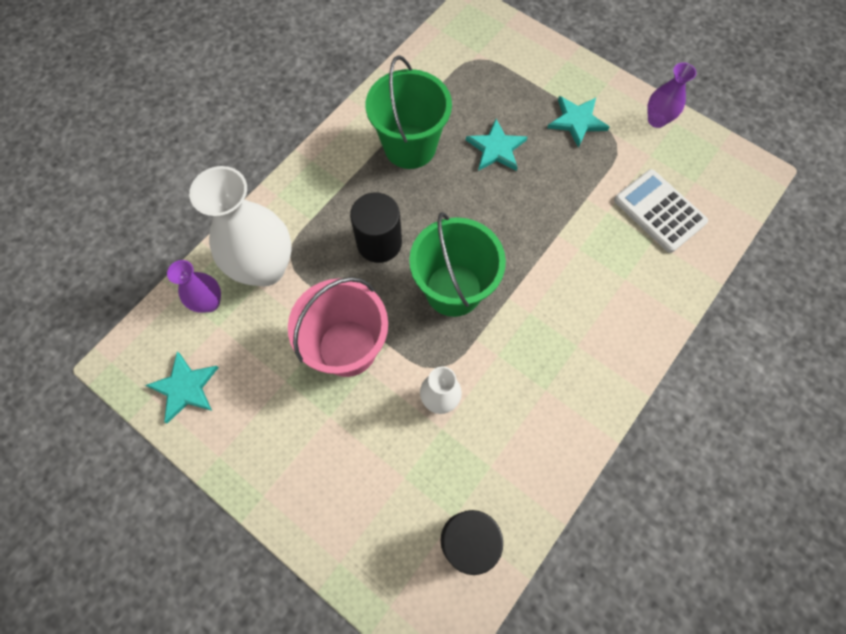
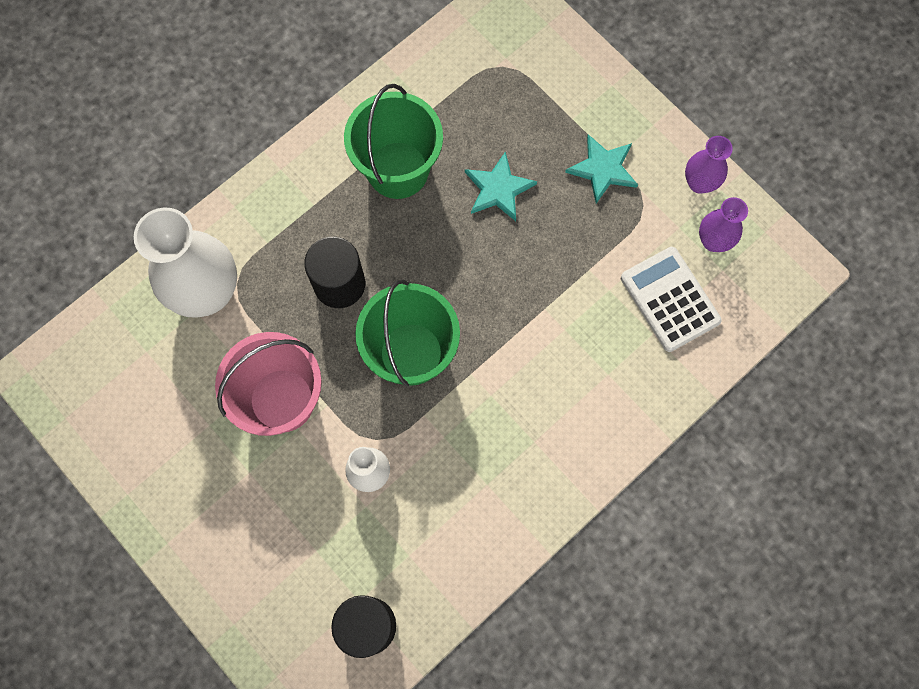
camera: 10 degrees right, 5 degrees up
turquoise star [145,352,219,423] -> none
purple vase [167,260,221,313] -> purple vase moved to [699,197,748,252]

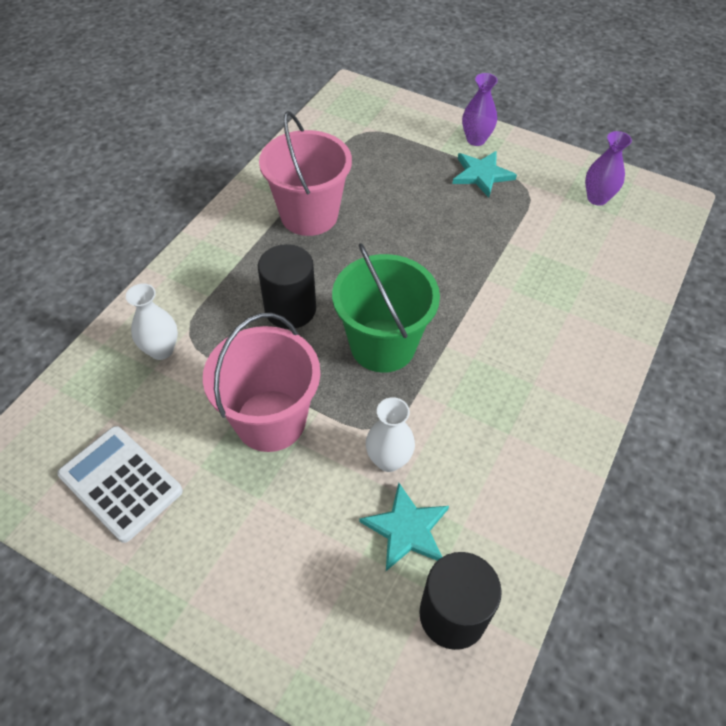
camera: 20 degrees left, 20 degrees down
white vase [134,208,237,318] -> white vase [126,283,178,360], size x0.51
green bucket [344,84,443,199] -> pink bucket [259,111,352,236]
turquoise star [465,151,537,221] -> turquoise star moved to [359,483,449,571]
white calculator [621,247,722,352] -> white calculator moved to [57,426,183,543]
purple vase [685,136,733,194] -> purple vase moved to [462,73,498,146]

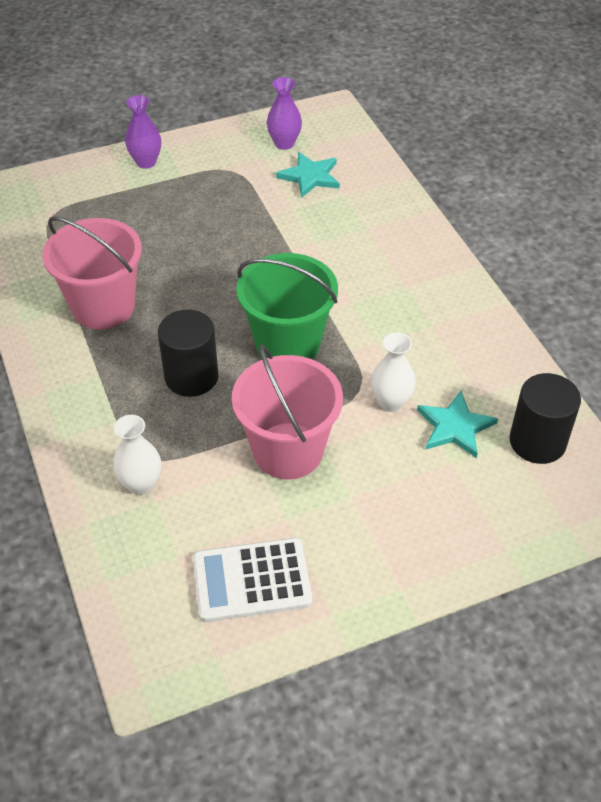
camera: 50 degrees left, 5 degrees down
turquoise star [452,151,517,197] -> turquoise star moved to [276,152,340,197]

